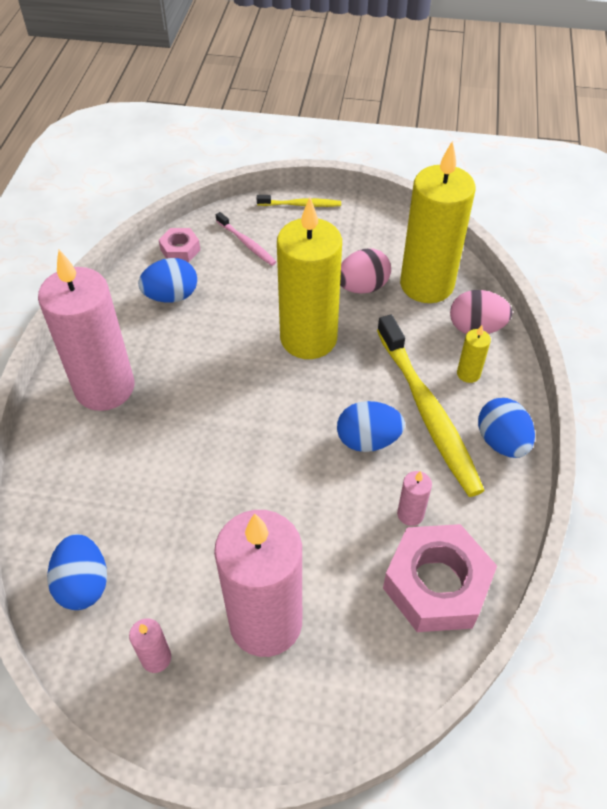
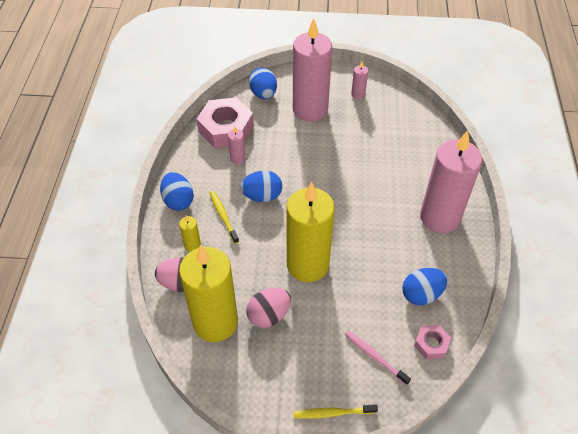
camera: 175 degrees right, 0 degrees up
blue egg [47,534,107,610] -> blue egg moved to [249,68,277,99]
yellow toothbrush [377,315,485,497] -> yellow toothbrush [210,191,239,244], size x0.48

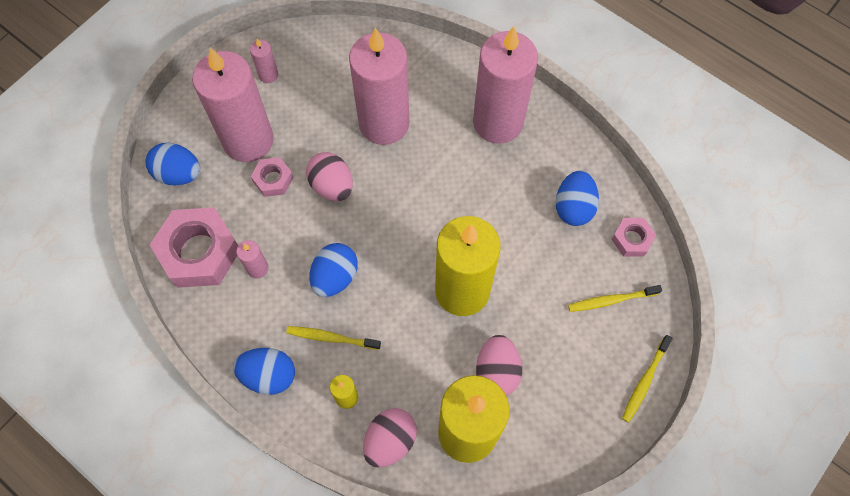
camera: 55 degrees left, 15 degrees up
pink toothbrush [345,330,411,385] -> yellow toothbrush [568,285,662,312]
none -> pink nut [251,157,293,197]
none -> pink egg [306,152,353,201]
none -> pink candle [349,28,410,145]

